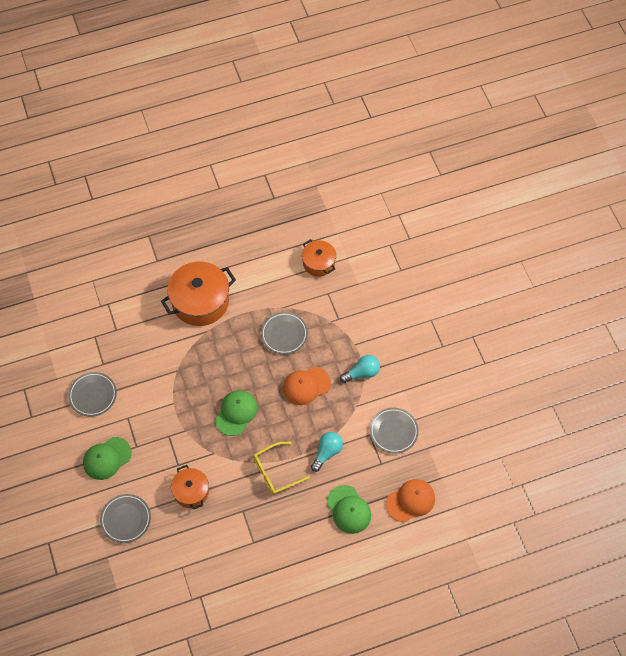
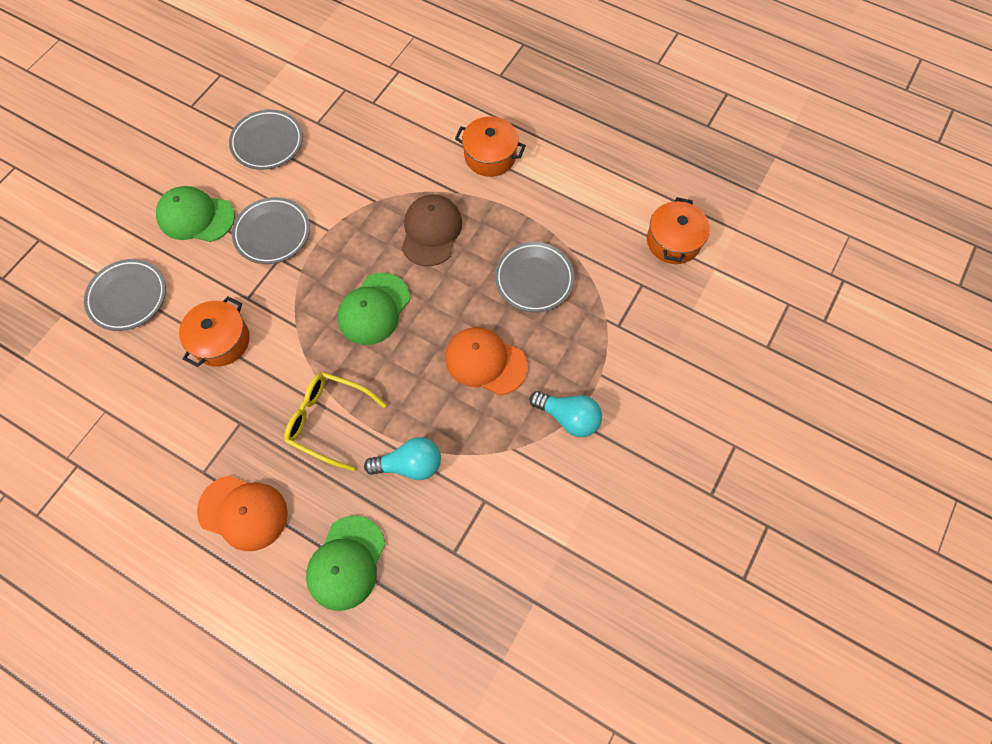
camera: 50 degrees right, 5 degrees up
orange pot [161,261,236,326] -> orange pot [455,116,526,177], size x0.57
green cap [215,390,258,436] -> green cap turned 135 degrees clockwise [337,273,410,345]
grey plate [370,408,419,454] -> grey plate moved to [232,197,310,264]
orange cap [386,479,435,522] -> orange cap moved to [197,475,288,551]
none -> brown cap [402,195,462,266]

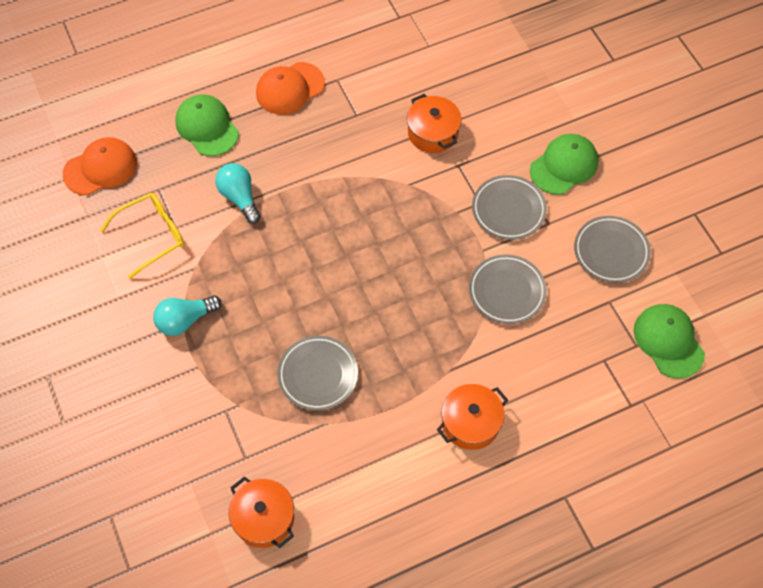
camera: 125 degrees right, 5 degrees down
grey plate [84,259,166,331] -> grey plate moved to [469,254,547,324]
yellow glasses [284,372,386,471] -> yellow glasses moved to [100,193,185,279]
green cap [337,273,410,345] -> green cap moved to [634,304,705,379]
turquoise light bulb [364,437,441,480] -> turquoise light bulb turned 120 degrees clockwise [215,163,261,224]
brown cap [402,195,462,266] -> none
orange cap [445,327,528,395] -> orange cap moved to [63,137,137,195]

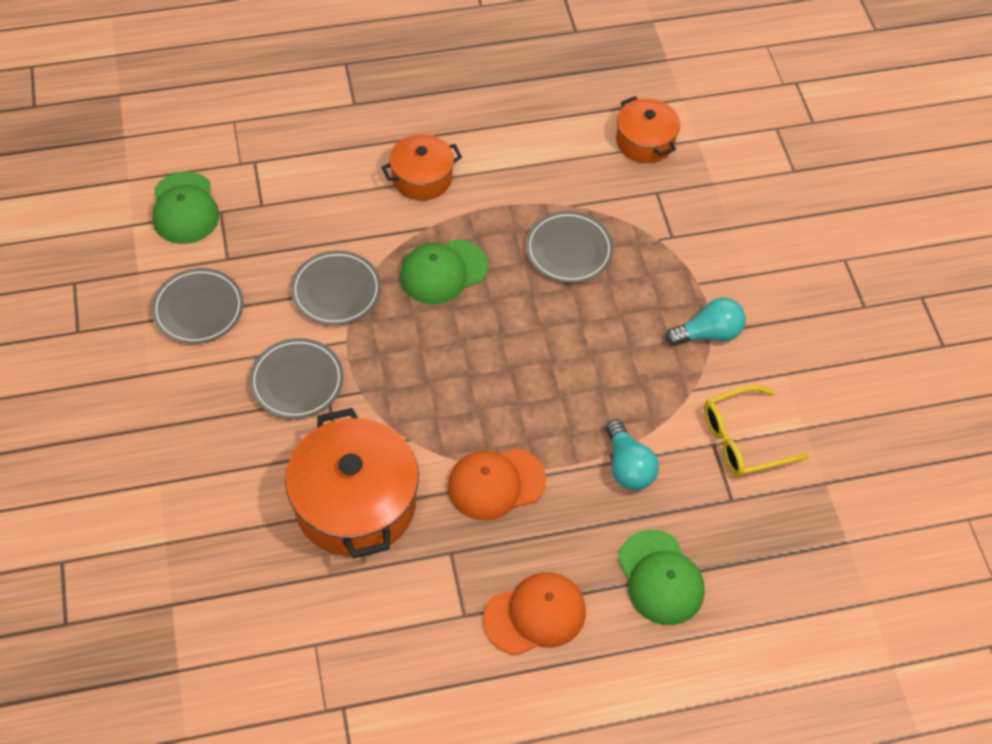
camera: 170 degrees left, 5 degrees down
orange cap [63,137,137,195] -> orange cap moved to [448,448,546,521]
orange pot [407,94,462,153] -> orange pot [285,408,419,558], size x1.74
green cap [530,134,599,195] -> green cap moved to [400,239,488,304]

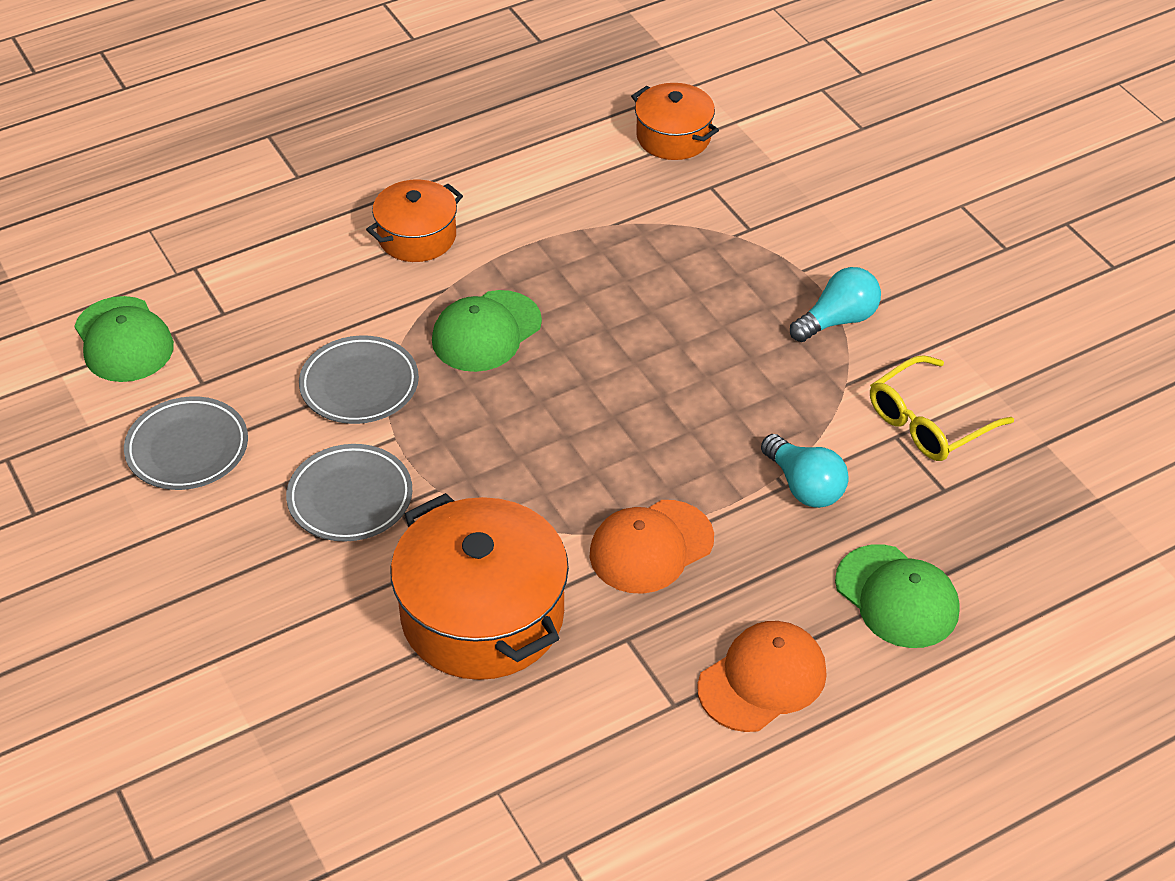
camera: 15 degrees left, 10 degrees down
grey plate [526,211,613,283] -> none

